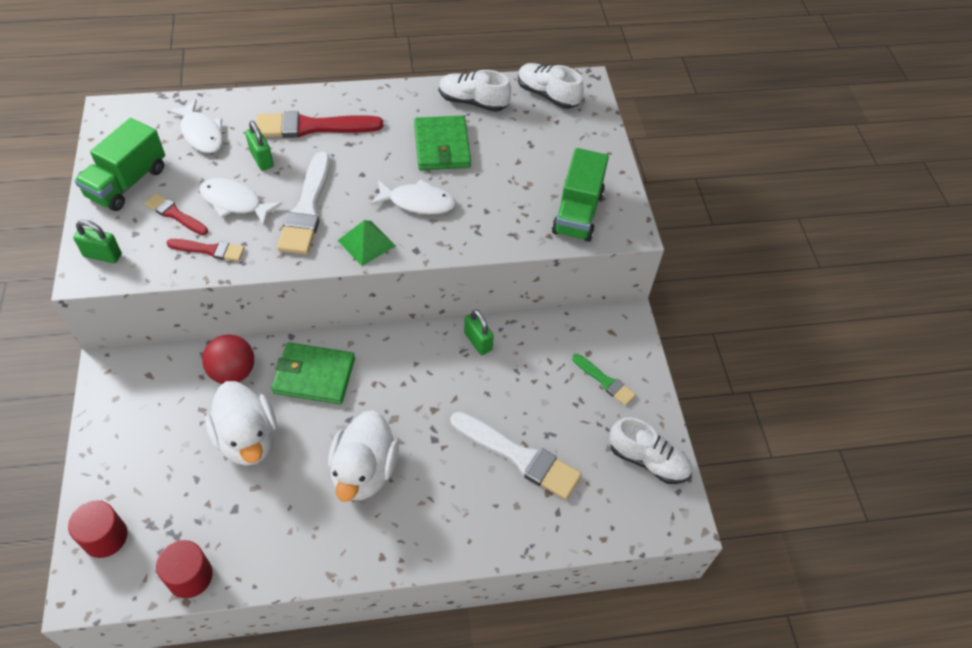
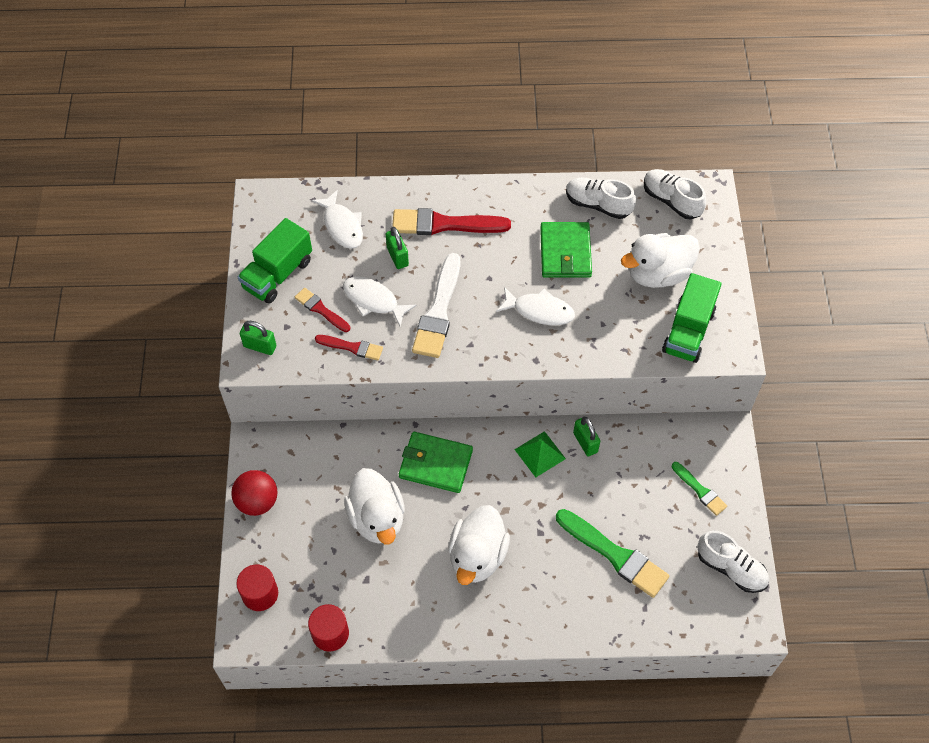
camera: 10 degrees right, 5 degrees up
red ball [202,334,254,384] -> red ball moved to [231,470,277,516]
green pyramid [337,220,396,266] -> green pyramid moved to [514,431,566,477]
white brush [451,412,582,500] -> green brush [556,509,669,598]
none -> white duck [621,233,700,288]

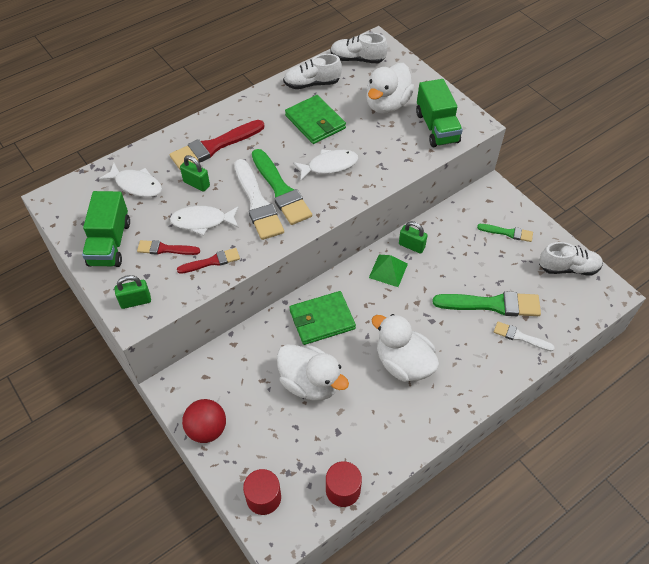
camera: 35 degrees left, 5 degrees down
white duck [448,505,510,585] -> white duck turned 150 degrees clockwise [372,314,439,382]
none -> green brush [252,149,312,225]
none -> white brush [494,321,555,351]

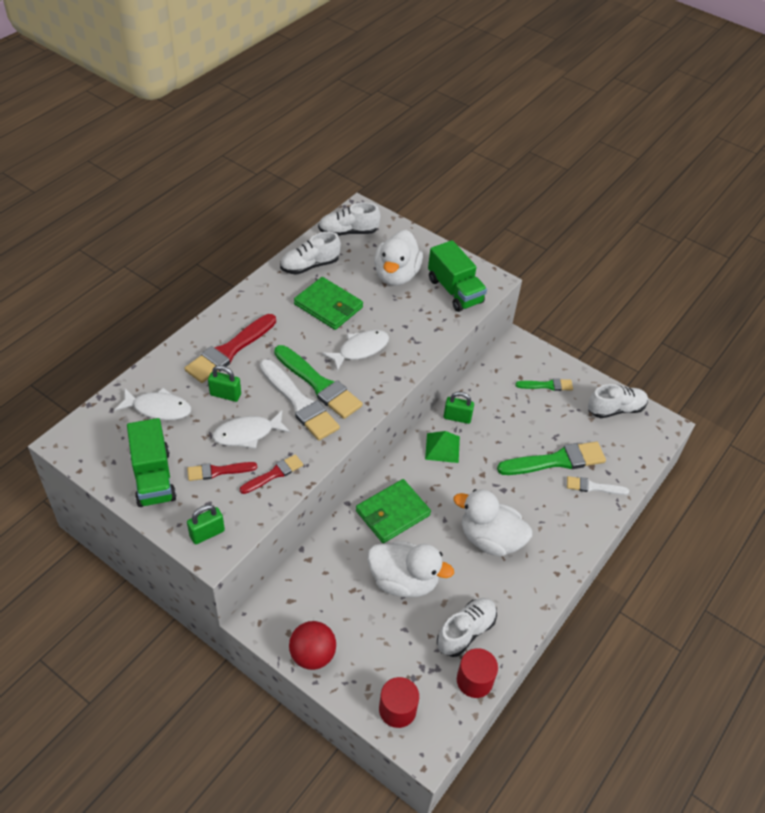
camera: 20 degrees left, 5 degrees down
none -> white shoe [437,598,497,657]

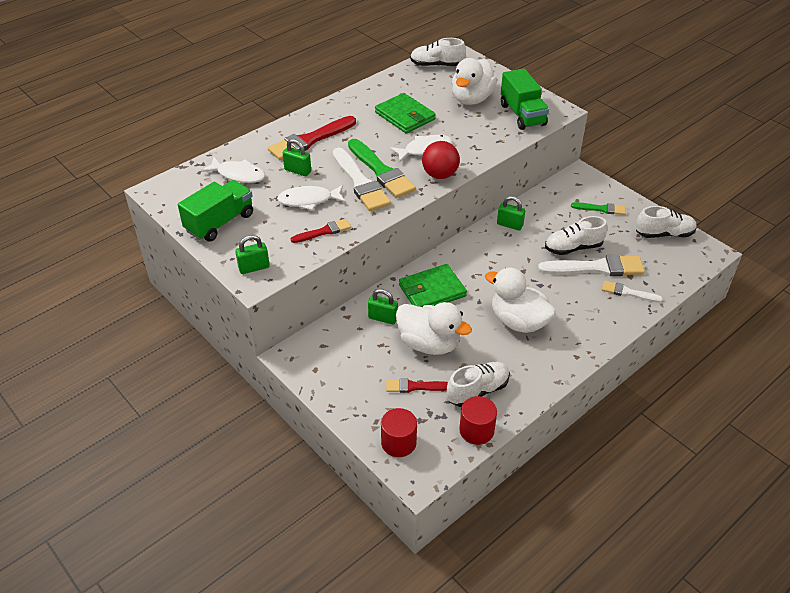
camera: 15 degrees right, 5 degrees down
green truck [127,418,176,507] -> green truck turned 135 degrees counterclockwise [178,180,253,242]
red brush [187,462,257,481] -> red brush moved to [386,378,448,393]
white shoe [280,231,341,275] -> white shoe moved to [545,216,607,255]
red ball [289,621,336,670] -> red ball moved to [422,141,460,179]
green pyramid [425,431,460,463] -> none
green brush [497,442,606,475] -> white brush [538,255,645,276]
none -> green padlock [368,289,398,324]

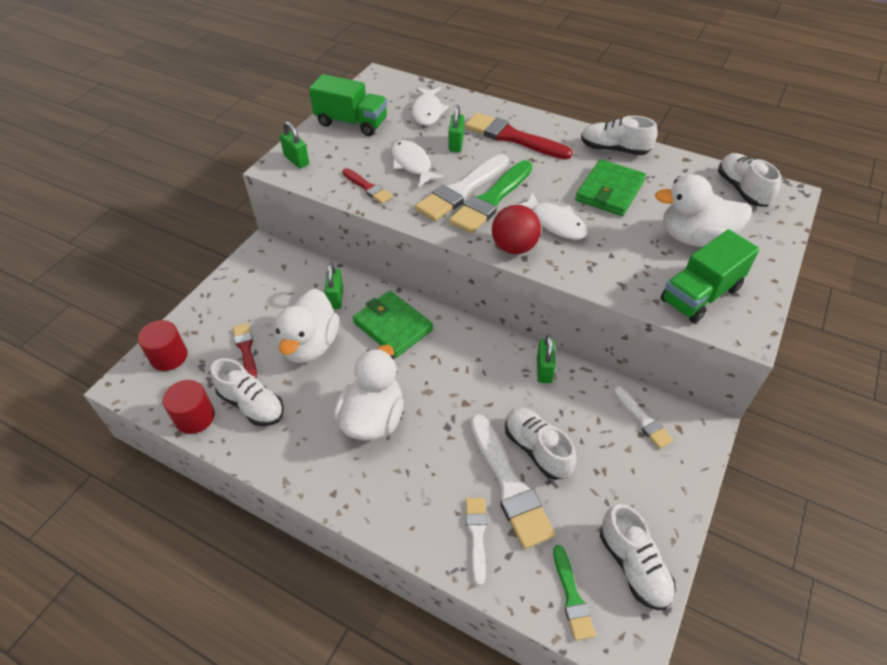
camera: 70 degrees right, 5 degrees up
green brush [571,202,626,215] -> green brush moved to [553,545,596,641]
none -> white shoe [581,116,658,155]
none -> white brush [614,386,673,449]

